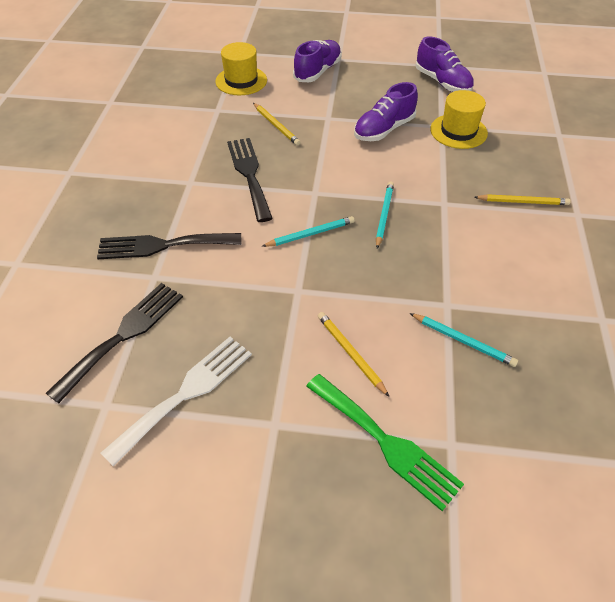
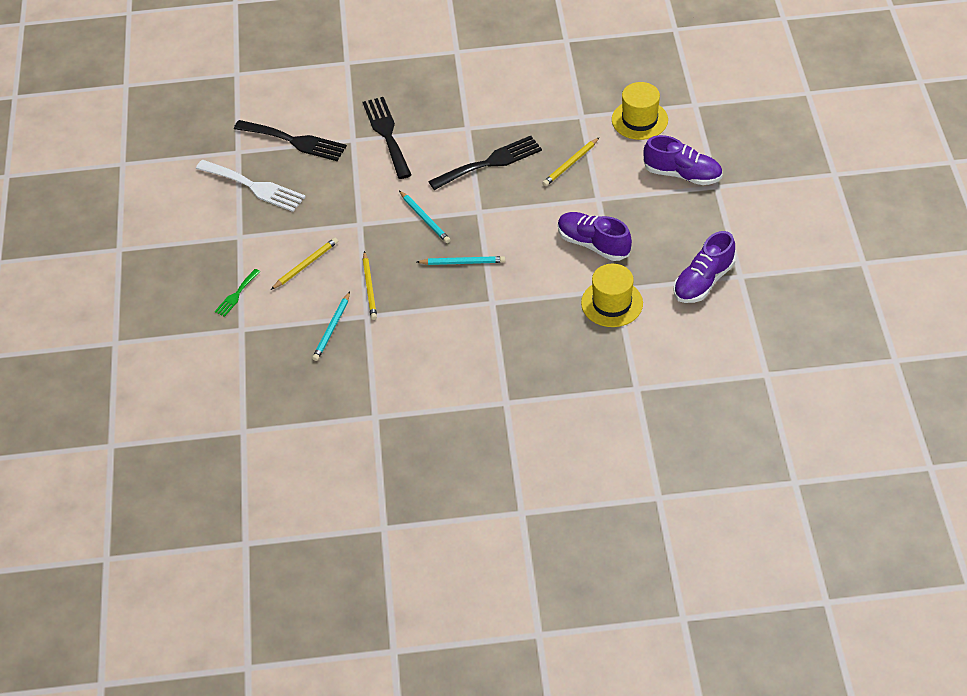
camera: 80 degrees right, 0 degrees up
green fork [306,374,464,511] -> green fork [215,269,260,317], size x0.51
yellow pencil [474,194,571,205] -> yellow pencil moved to [363,251,377,320]

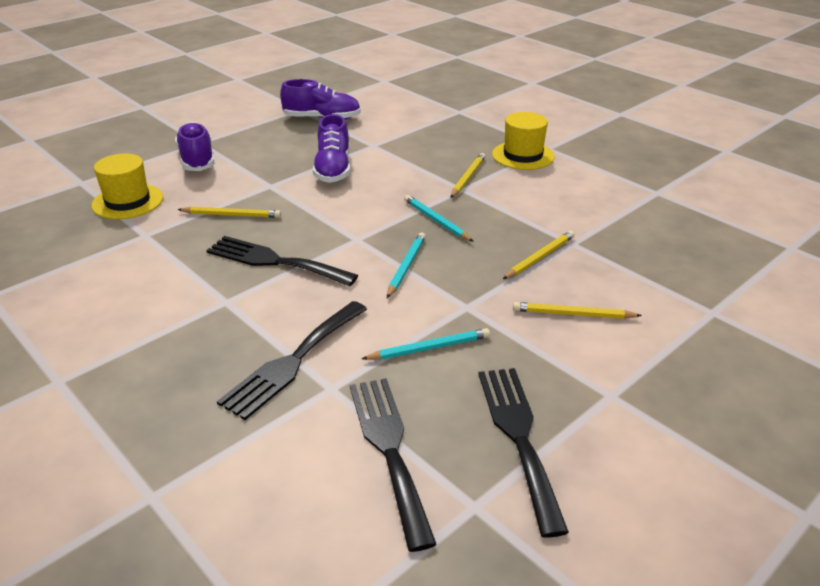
camera: 130 degrees left, 15 degrees down
white fork [196,160,305,212] -> black fork [478,368,569,538]
green fork [215,269,260,317] -> none
turquoise pencil [312,292,350,361] -> turquoise pencil moved to [362,328,490,360]
yellow hat [581,264,643,327] -> yellow hat moved to [492,112,555,170]
none -> yellow pencil [450,153,486,198]

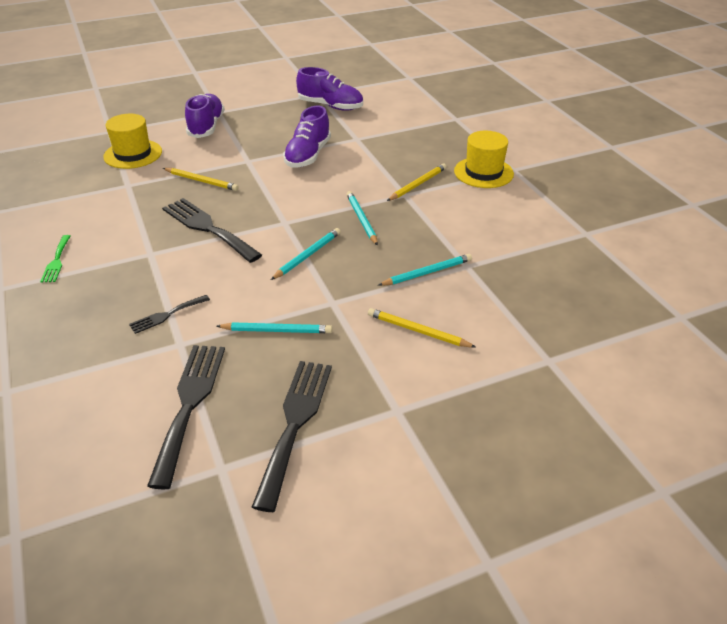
camera: 20 degrees right, 5 degrees up
black fork [217,301,367,420] -> black fork [129,295,210,334], size x0.51
yellow pencil [503,231,575,279] -> turquoise pencil [379,254,472,286]
none -> green fork [40,235,71,283]

